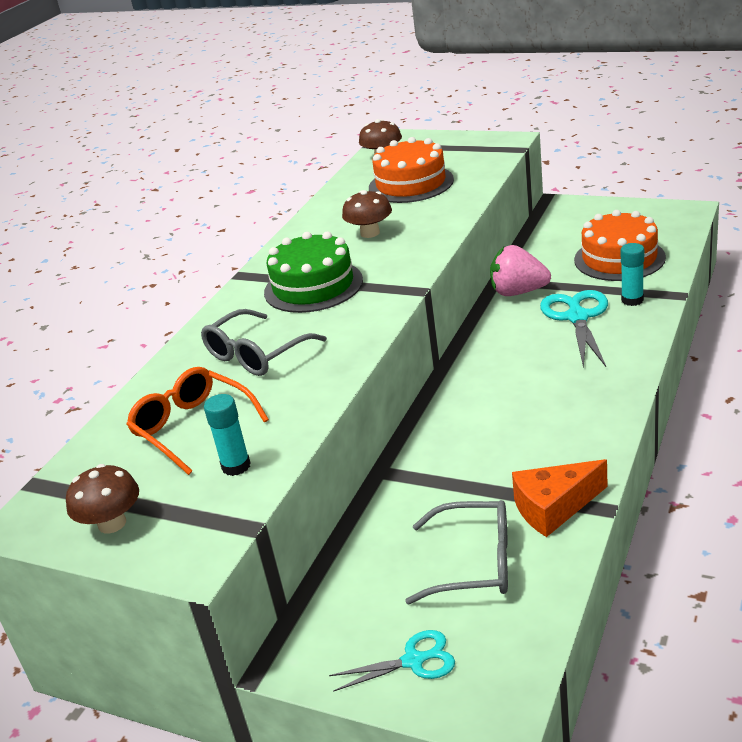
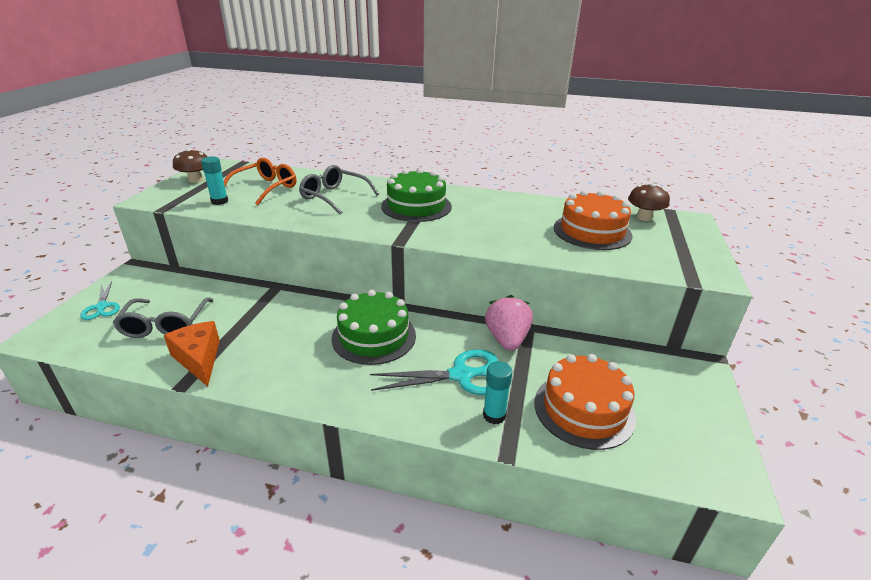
camera: 75 degrees right, 0 degrees up
brown mushroom [342,190,392,238] -> none
none -> green cake [331,290,416,365]

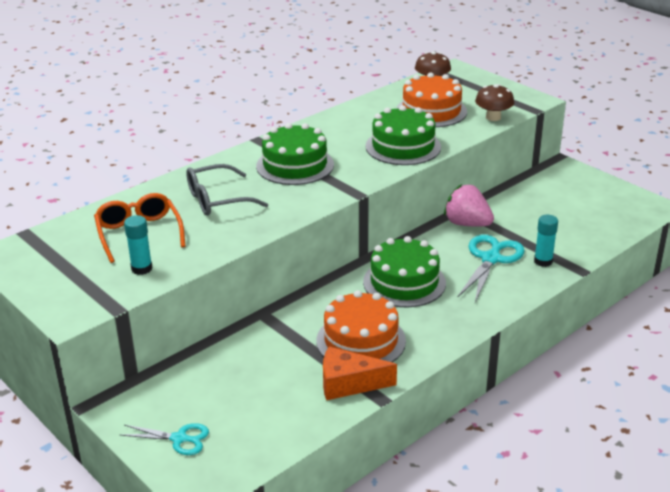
camera: 55 degrees left, 0 degrees up
grey glasses [113,297,214,338] -> none
brown mushroom [173,148,207,183] -> brown mushroom moved to [475,84,514,121]
orange cake [534,354,636,450] -> orange cake moved to [316,290,406,362]
none -> green cake [365,105,441,165]

